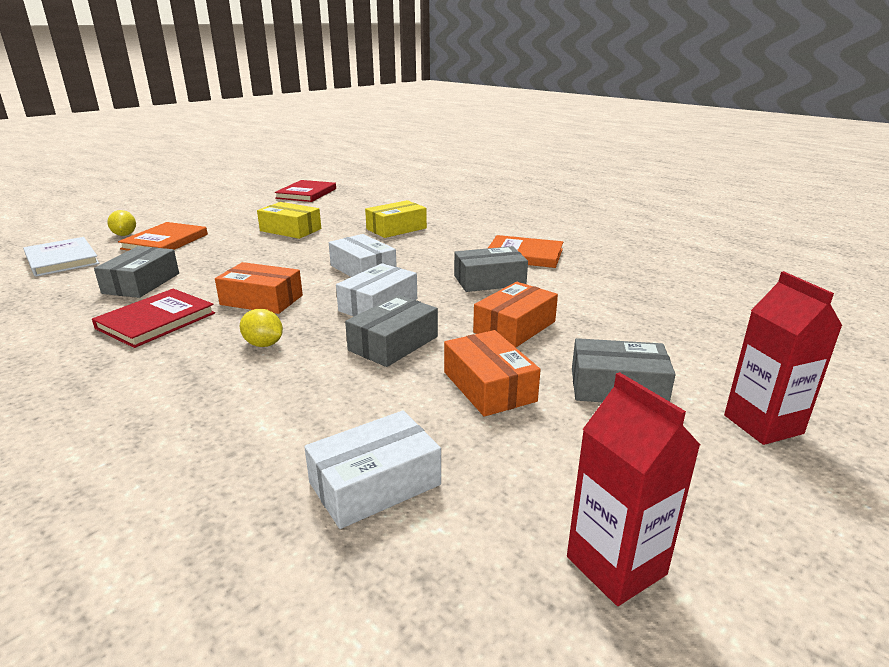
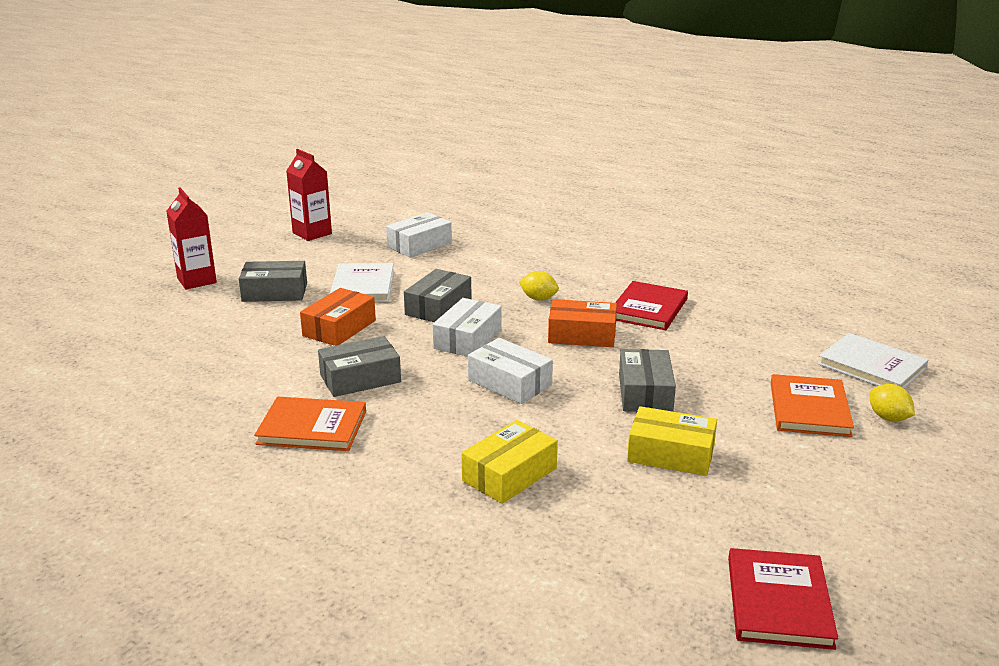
camera: 170 degrees right, 0 degrees up
grey box [94,246,179,298] -> grey box moved to [619,349,676,412]
orange box [444,330,541,417] -> white book [330,263,394,302]

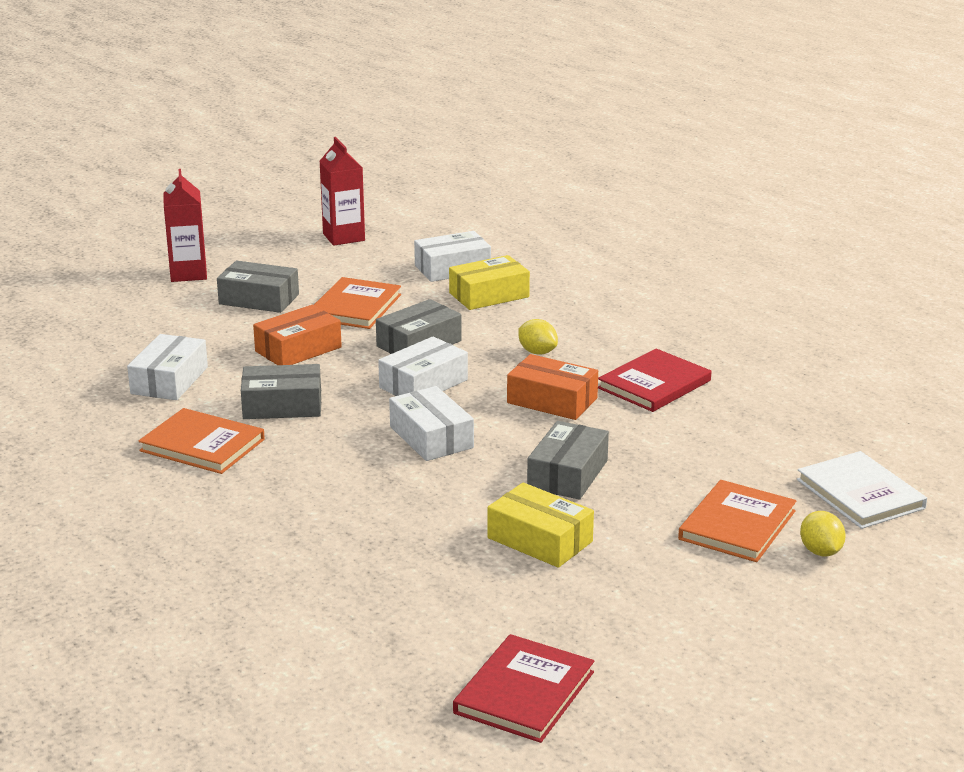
camera: 20 degrees right, 0 degrees up
white book [330,263,394,302] -> orange book [314,277,401,329]
yellow box [461,420,558,504] -> yellow box moved to [449,255,530,310]
none -> white box [127,334,208,400]

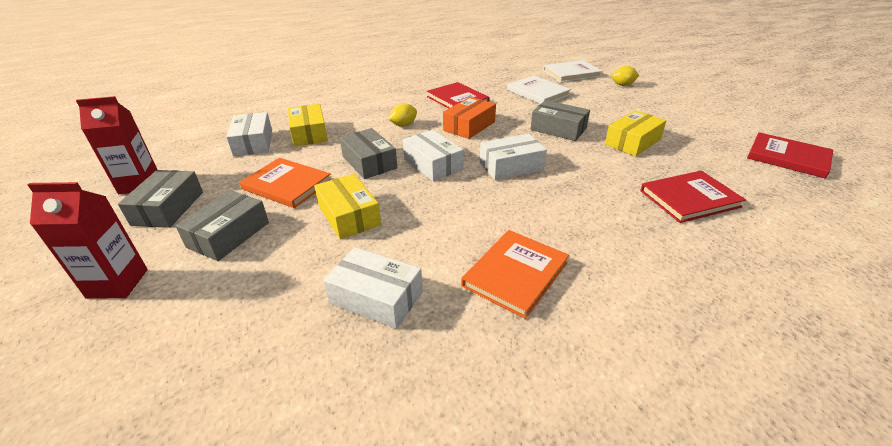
camera: 80 degrees left, 10 degrees up
grey box [241,364,321,419] -> grey box moved to [118,170,203,228]
orange box [253,305,342,365] -> yellow box [314,174,381,239]
orange book [678,480,796,562] -> none
none -> white book [507,76,571,104]
none -> red book [640,171,746,223]

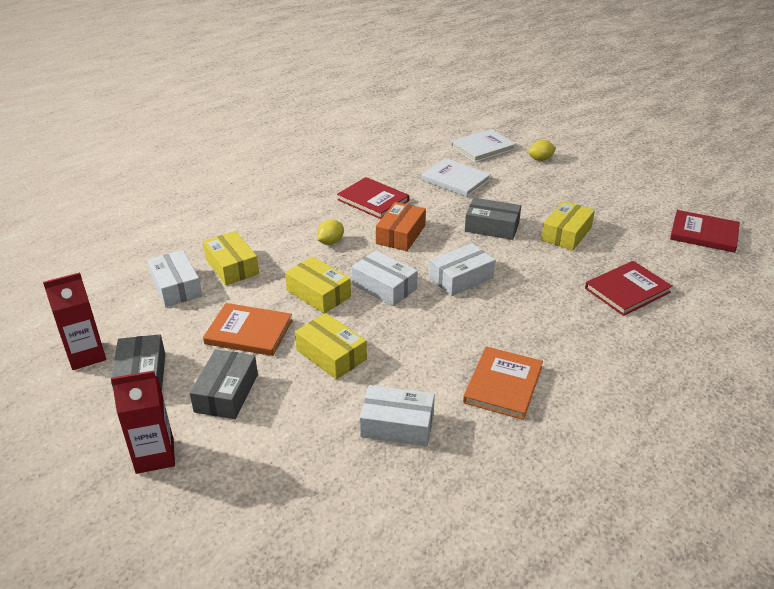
camera: 15 degrees left, 0 degrees up
grey box [339,128,397,179] -> yellow box [285,257,351,314]

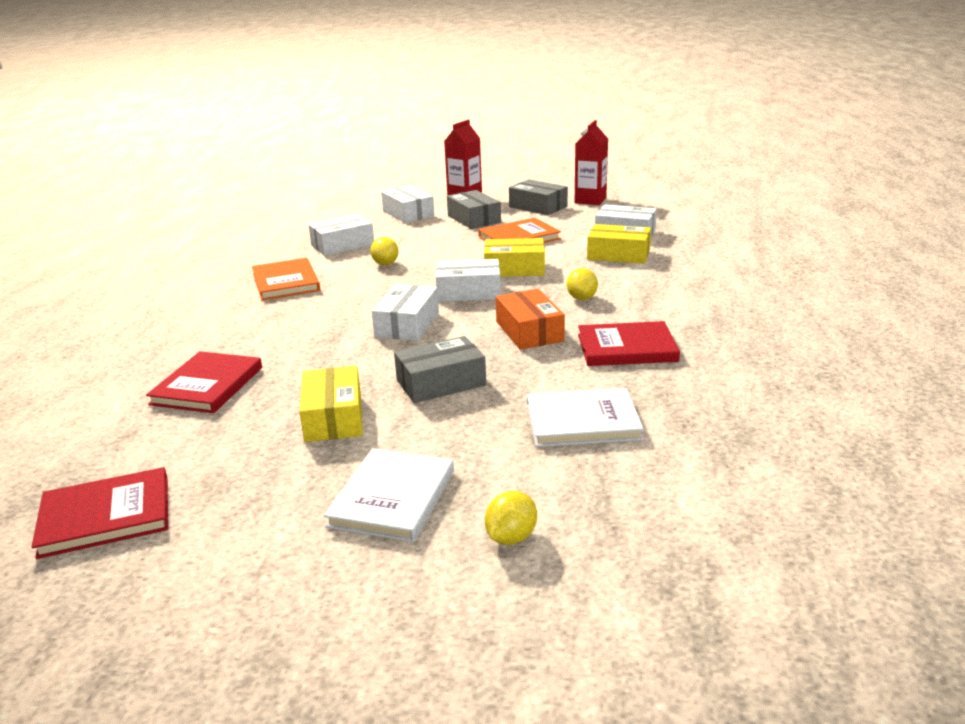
camera: 140 degrees right, 10 degrees down
yellow box [295,313,367,380] -> none
white book [451,129,516,163] -> white book moved to [324,448,454,542]
none -> yellow lemon [370,237,399,265]
none -> white box [381,185,435,223]

